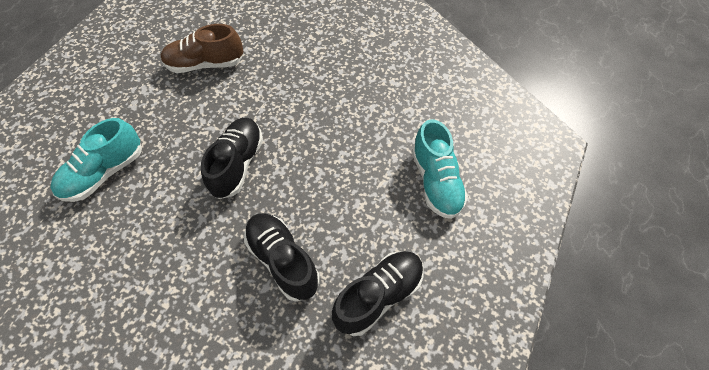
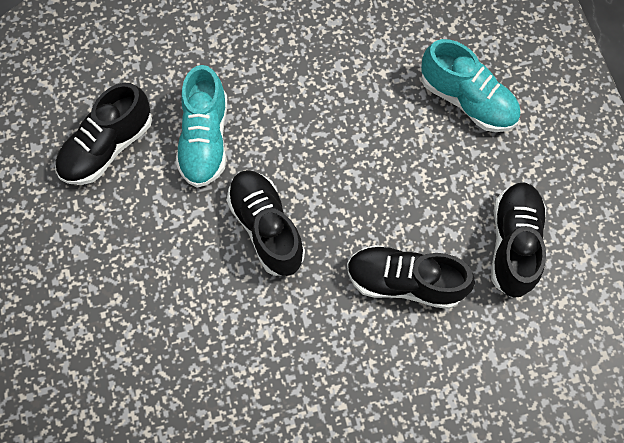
camera: 40 degrees left, 10 degrees up
turquoise shoe [50,118,142,202] -> turquoise shoe moved to [175,65,227,188]
brown shoe [160,24,244,73] -> black shoe [55,83,152,185]

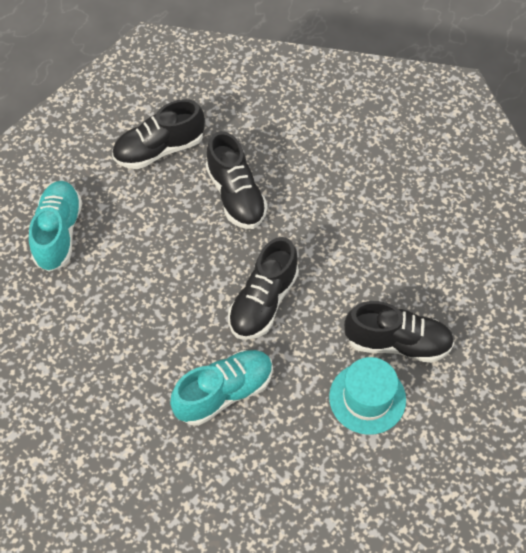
camera: 125 degrees left, 10 degrees down
black shoe [55,83,152,185] -> black shoe moved to [344,301,454,363]
none -> turquoise hat [329,357,406,435]

